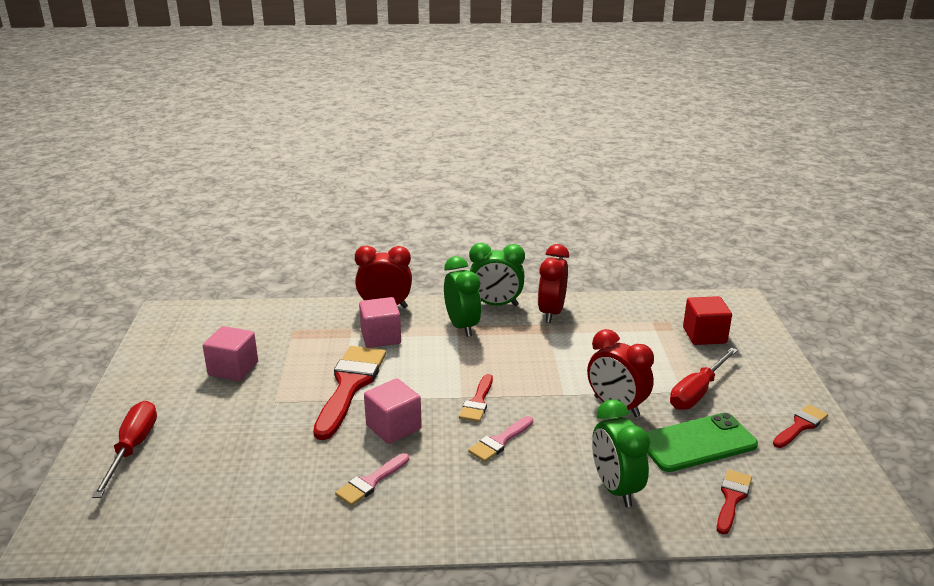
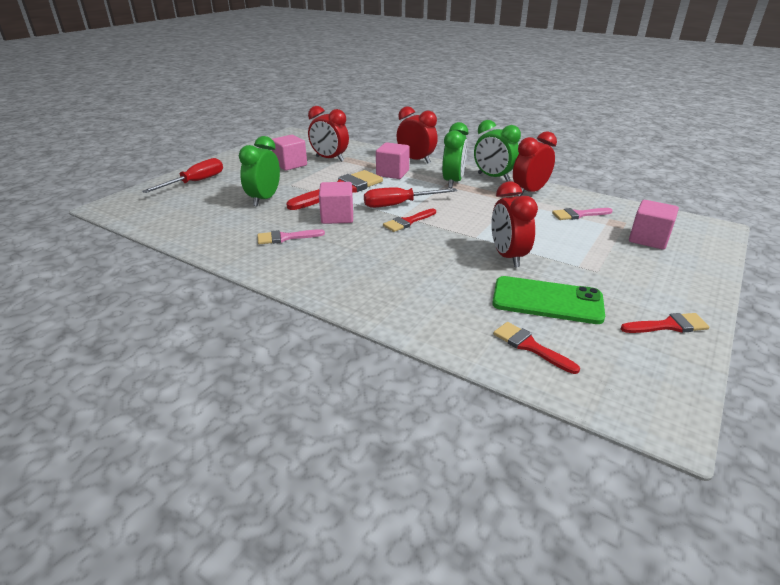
camera: 35 degrees right, 5 degrees up
pink brush [468,416,533,462] -> pink brush moved to [552,208,613,220]
green clock [592,399,650,507] -> green clock moved to [239,136,280,206]
red screwdriver [670,347,738,410] -> red screwdriver moved to [364,187,457,208]
red cube [683,296,732,345] -> pink cube [629,200,679,250]
red brush [717,469,752,535] -> red brush turned 105 degrees counterclockwise [493,322,580,374]
none -> red clock [308,106,349,162]

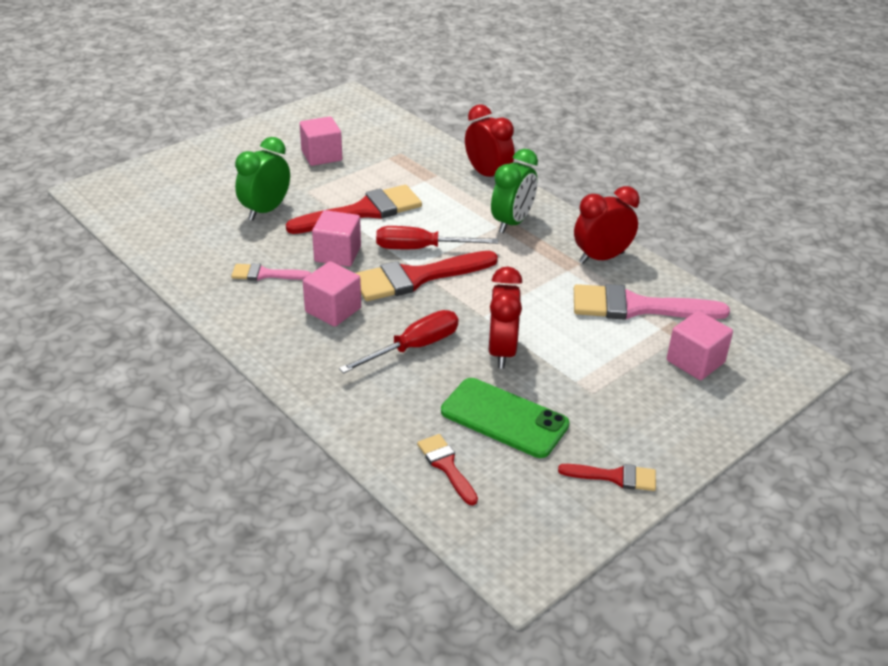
camera: 15 degrees right, 5 degrees up
red screwdriver [142,158,223,193] -> red screwdriver moved to [339,310,459,373]
red clock [308,106,349,162] -> none
pink cube [376,142,410,179] -> pink cube moved to [303,262,361,327]
red brush [383,208,436,232] -> red brush [356,251,498,301], size x1.92
green clock [474,120,521,181] -> none
pink brush [552,208,613,220] -> pink brush [574,284,730,320], size x1.92

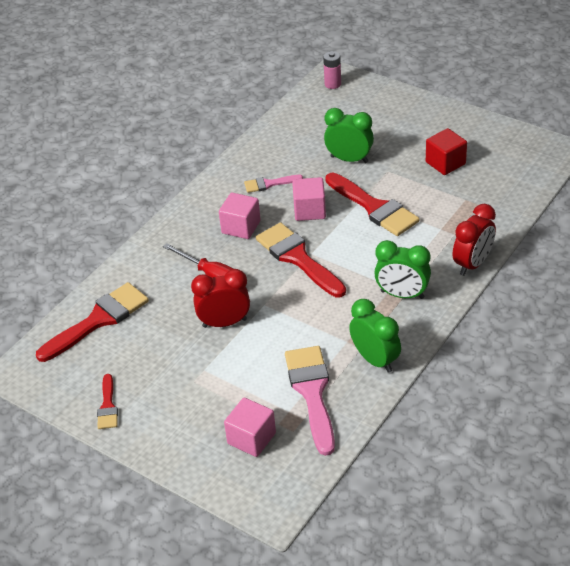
camera: 80 degrees right, 5 degrees up
pink brush [231,263,311,281] -> pink brush turned 90 degrees counterclockwise [244,175,303,193]
pink cube [300,116,342,166] -> red cube [426,128,467,175]
red screwdriver [376,226,498,249] -> none
red brush [417,434,478,505] -> red brush [36,282,149,362], size x1.92
green phone [441,378,569,458] -> none
red clock [574,186,640,264] -> green clock [349,299,401,373]
none -> pink battery [323,51,341,89]

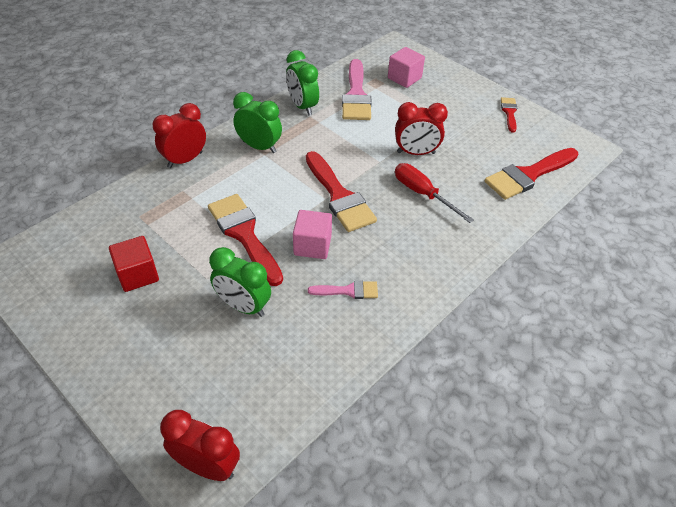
camera: 175 degrees left, 5 degrees up
pink cube [219,192,261,239] -> none
pink battery [323,51,341,89] -> red clock [160,410,240,481]

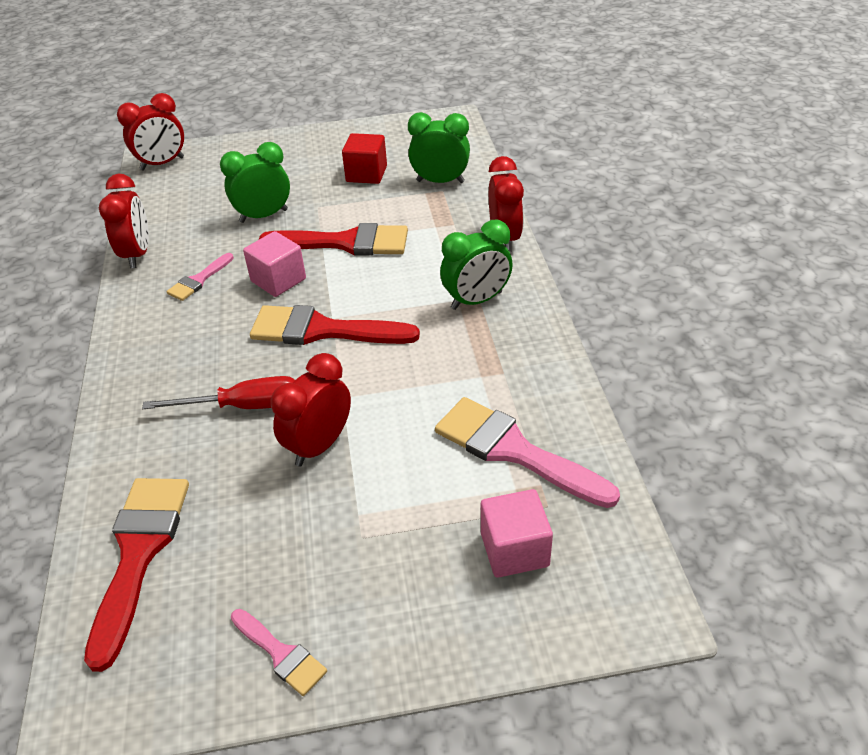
camera: 130 degrees right, 5 degrees down
green clock [286,50,319,116] -> green clock moved to [408,112,470,183]
red brush [501,97,517,133] -> pink brush [231,609,327,696]
none -> red clock [99,174,149,268]

